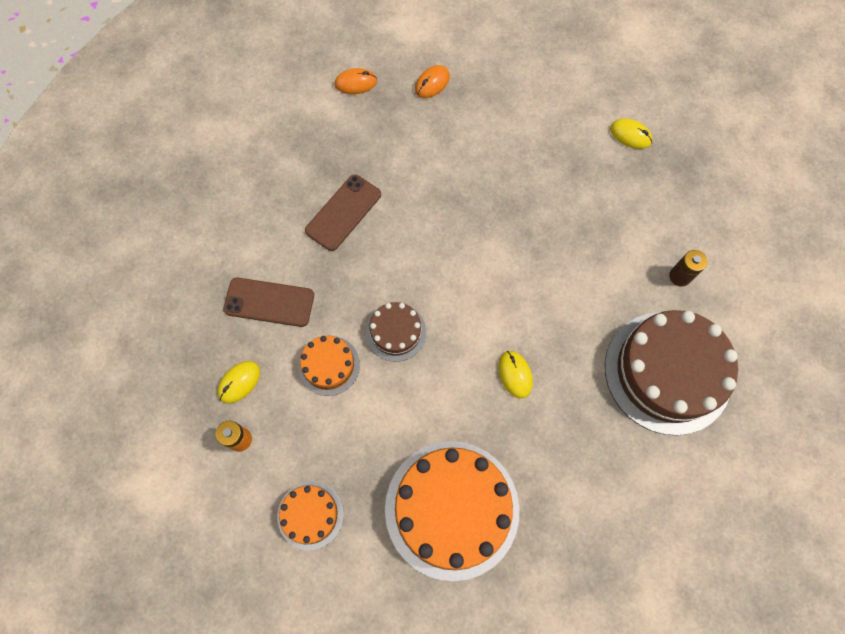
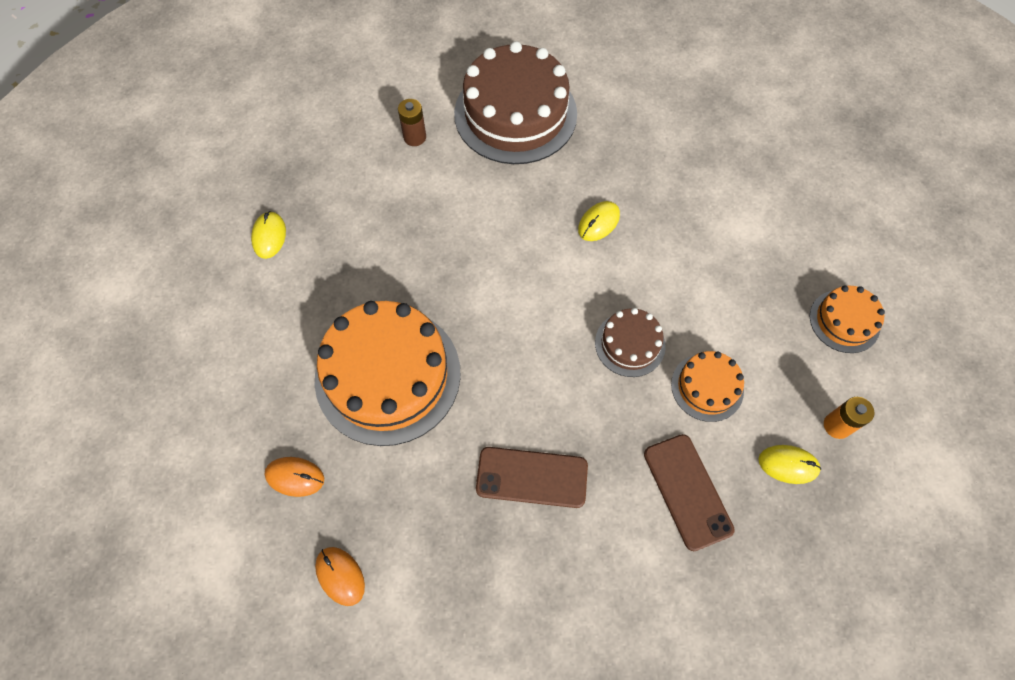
camera: 120 degrees left, 5 degrees down
orange cake [385,441,519,581] -> orange cake moved to [315,301,461,446]

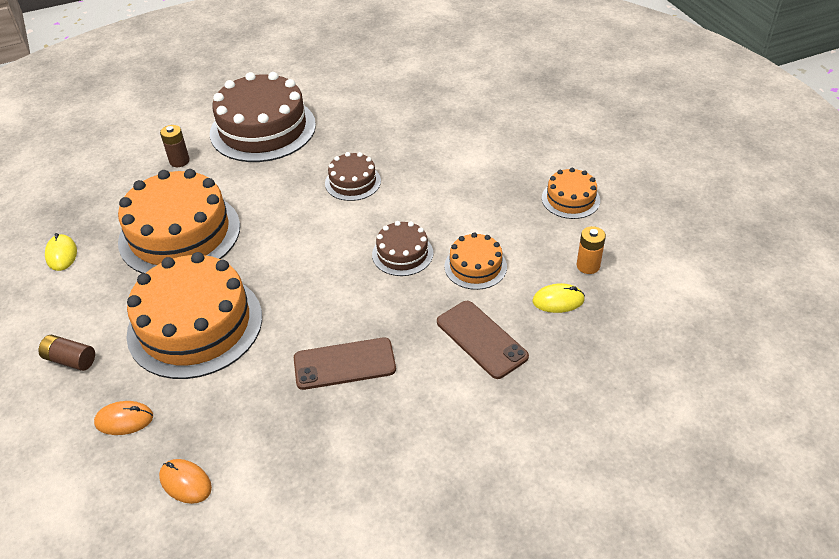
camera: 15 degrees left, 20 degrees down
yellow mouse [578,201,620,241] -> brown cake [325,152,381,201]
none -> brown battery [39,335,95,371]
none -> orange cake [118,169,240,273]

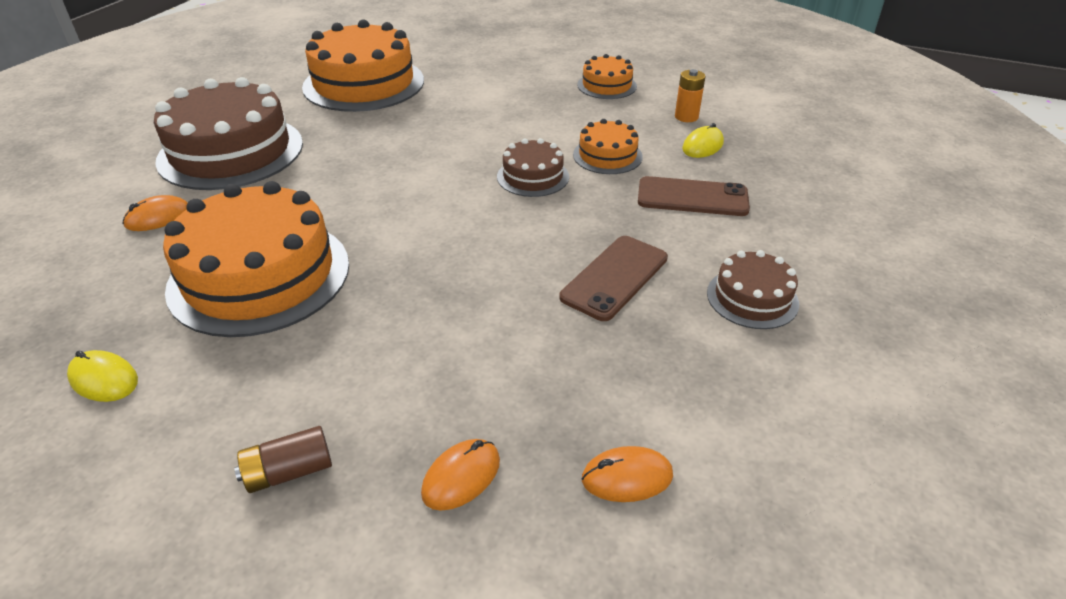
camera: 45 degrees left, 5 degrees down
orange cake [127,252,262,379] -> orange cake moved to [302,19,424,112]
brown battery [160,125,190,167] -> orange mouse [123,195,188,231]
brown cake [325,152,381,201] -> brown cake moved to [707,250,799,329]

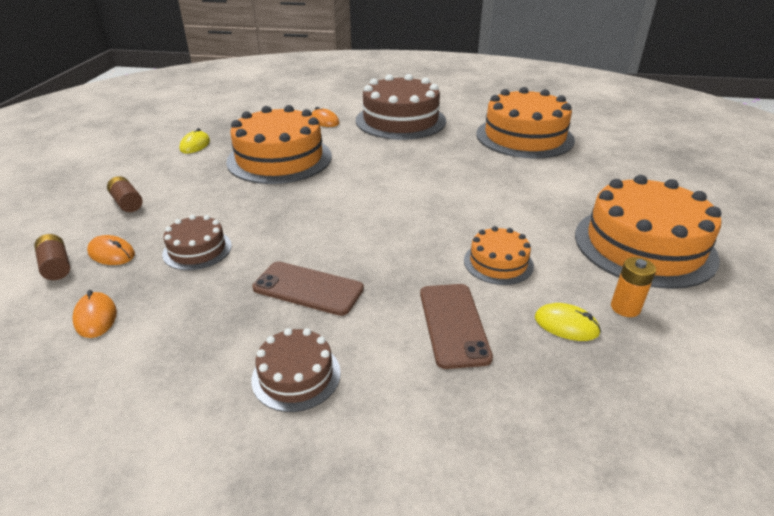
camera: 75 degrees right, 5 degrees down
brown cake [497,138,569,197] -> brown cake moved to [162,215,232,270]
orange cake [577,54,637,99] -> orange cake [575,175,721,289], size x2.03
none -> brown battery [34,234,70,280]

